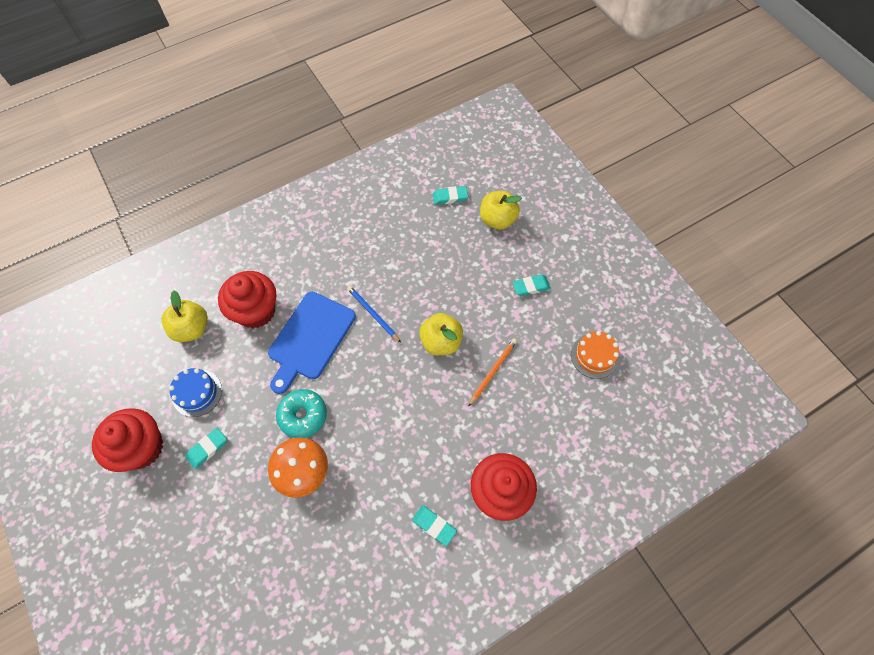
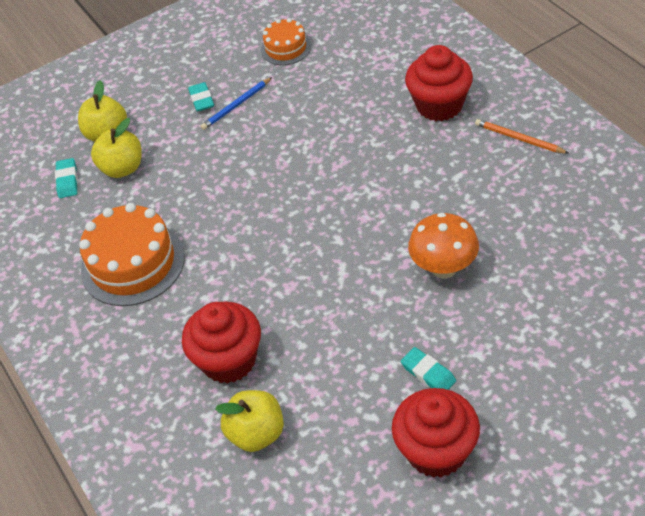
camera: 85 degrees left, 15 degrees down
blue cake [169,368,222,417] -> none
blue cutting board [268,292,356,394] -> none
turquoise donut [276,389,327,438] -> none
blue pencil [347,286,401,343] -> blue pencil moved to [201,77,272,130]
turquoise eraser [412,505,457,546] -> none
yellow apple [419,313,463,355] -> yellow apple moved to [91,118,142,178]
orange pencil [468,338,517,407] -> orange pencil moved to [475,119,569,154]
none -> orange cake [79,203,185,306]

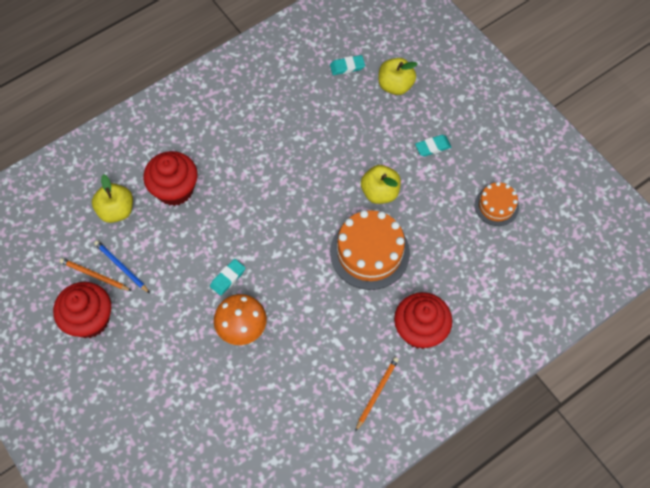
camera: 80 degrees right, 15 degrees up
orange cake [79,203,185,306] -> orange cake moved to [330,210,410,290]
yellow apple [91,118,142,178] -> yellow apple moved to [361,165,401,204]
blue pencil [201,77,272,130] -> blue pencil moved to [94,240,150,293]
turquoise eraser [401,347,456,390] -> turquoise eraser moved to [210,259,245,296]
none -> orange pencil [59,258,132,291]

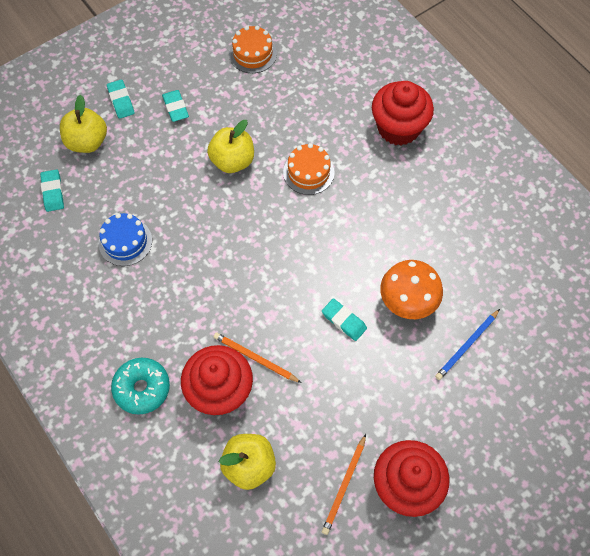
camera: 90 degrees left, 0 degrees up
blue pencil [94,240,150,293] -> blue pencil moved to [435,309,500,380]
orange cake [330,210,410,290] -> orange cake [283,143,335,195], size x0.57
orange pencil [355,357,399,432] -> orange pencil moved to [214,332,302,383]
none -> blue cake [99,213,152,266]
none -> turquoise eraser [107,79,134,119]
none -> turquoise donut [111,358,170,415]

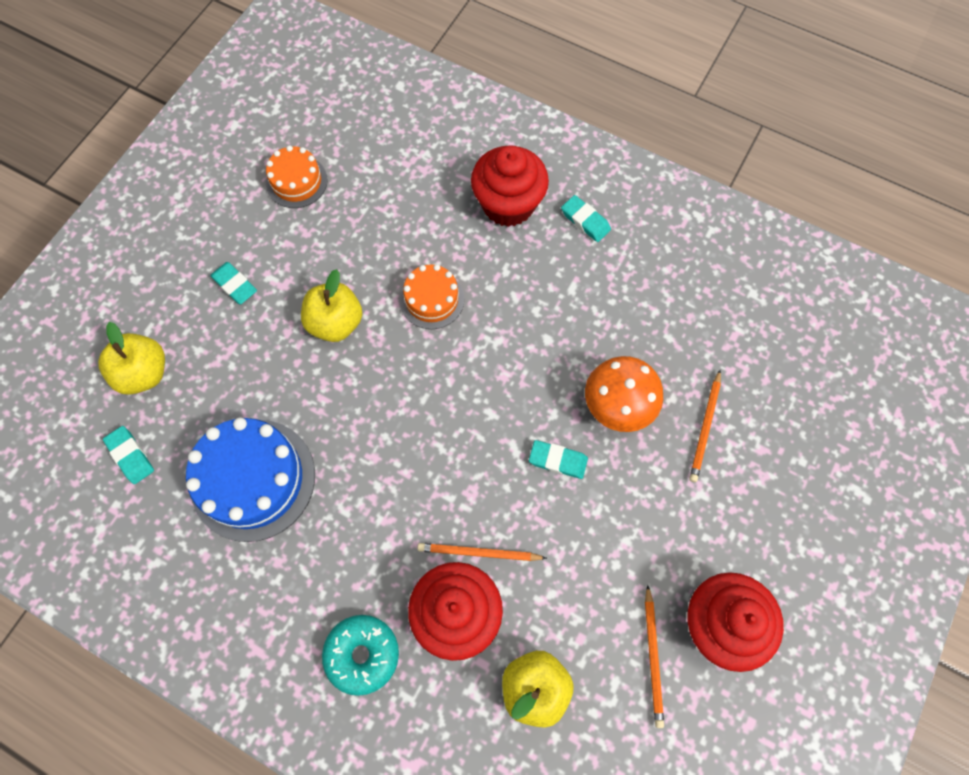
camera: 25 degrees left, 5 degrees up
blue cake [99,213,152,266] -> blue cake [186,418,315,542], size x1.76
turquoise eraser [107,79,134,119] -> turquoise eraser moved to [561,195,611,242]
blue pencil [435,309,500,380] -> orange pencil [689,370,721,482]

